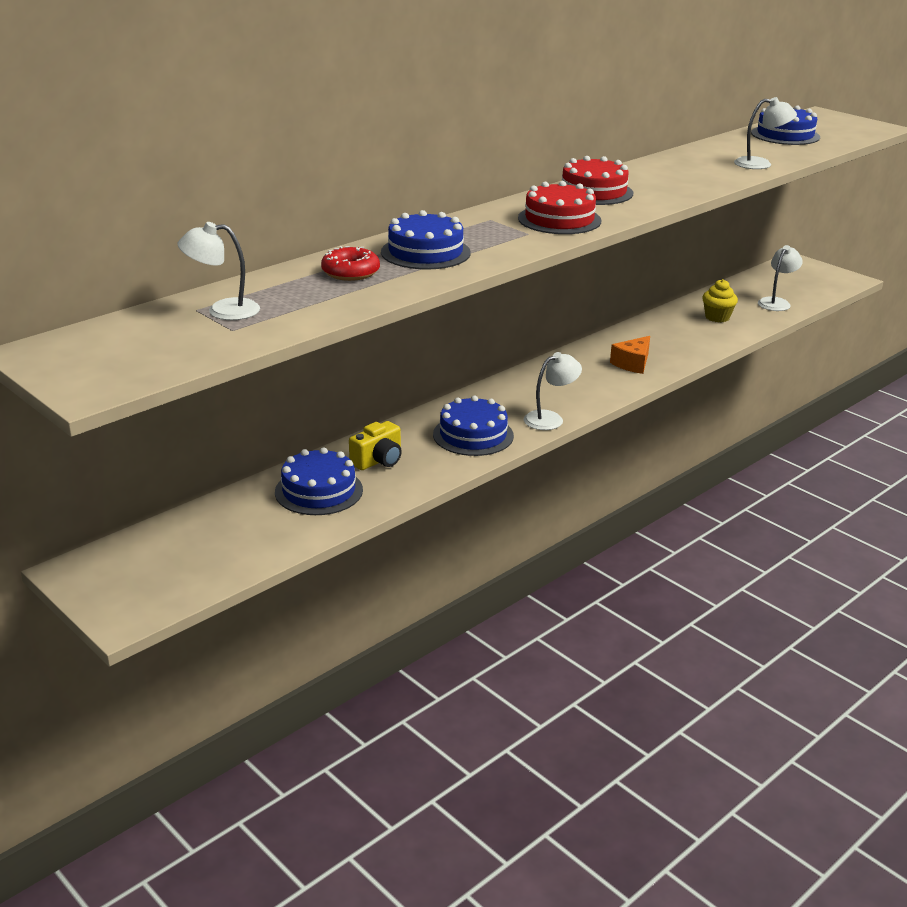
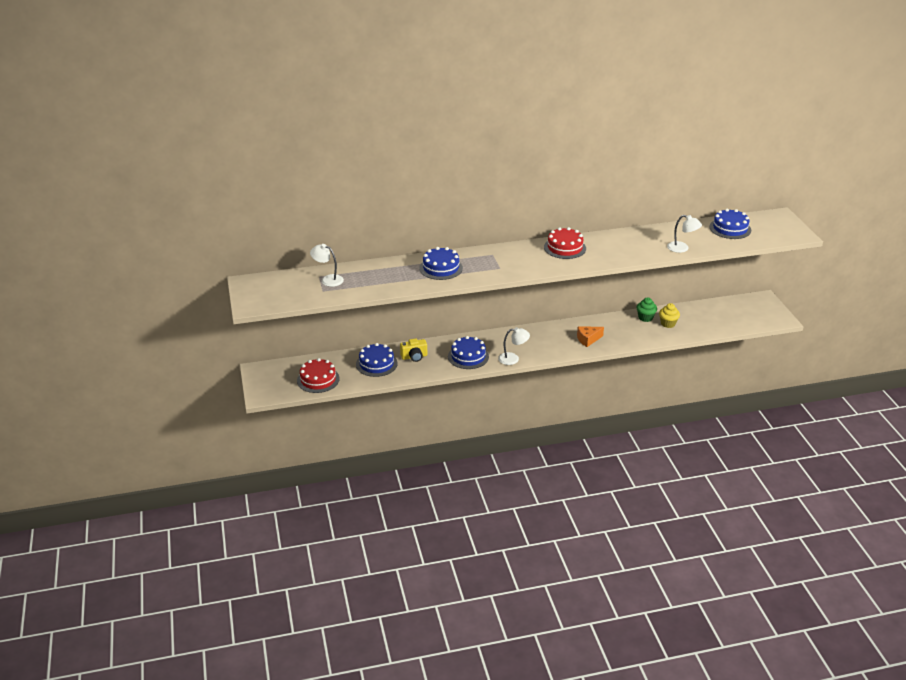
camera: 30 degrees right, 5 degrees up
red donut [321,246,380,281] -> none
red cake [518,181,602,234] -> red cake moved to [297,358,340,393]
white lamp [758,245,803,311] -> none
none -> green cupcake [637,297,657,322]

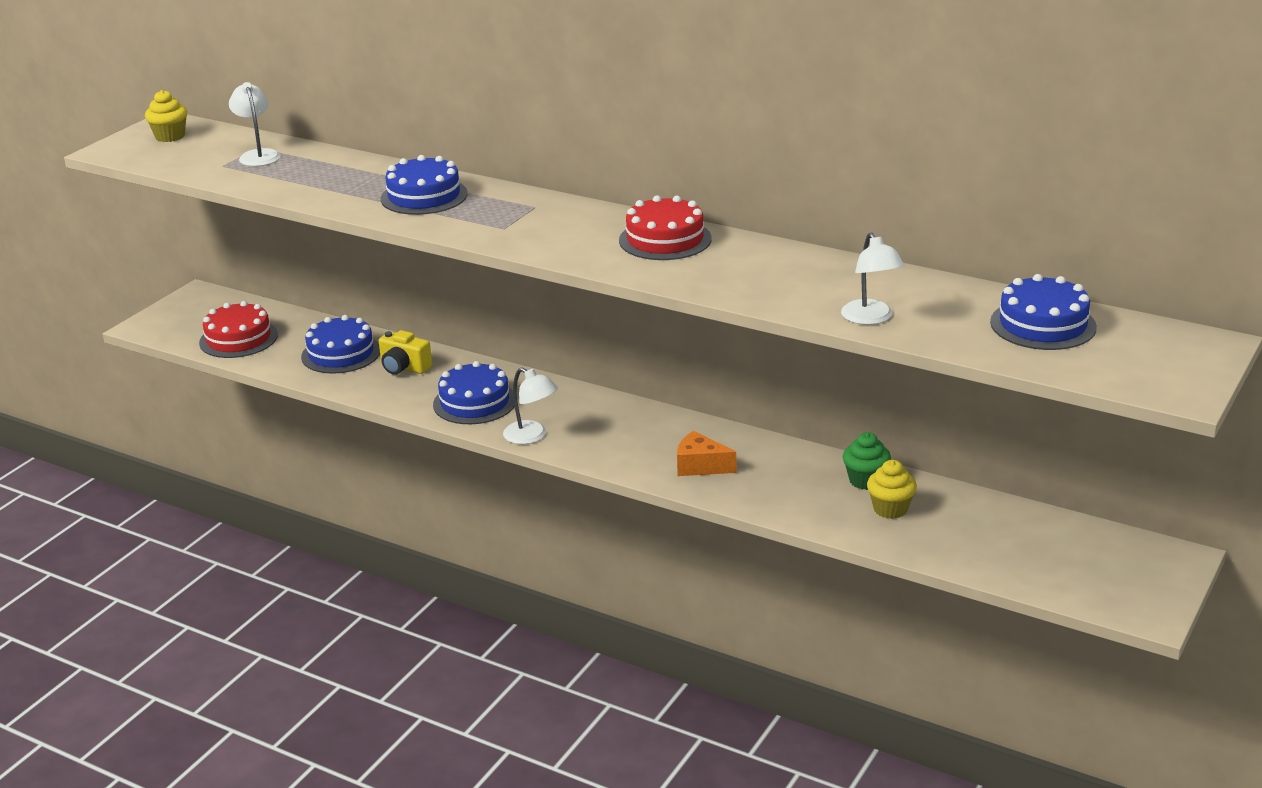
camera: 45 degrees right, 5 degrees down
none -> yellow cupcake [145,90,187,142]

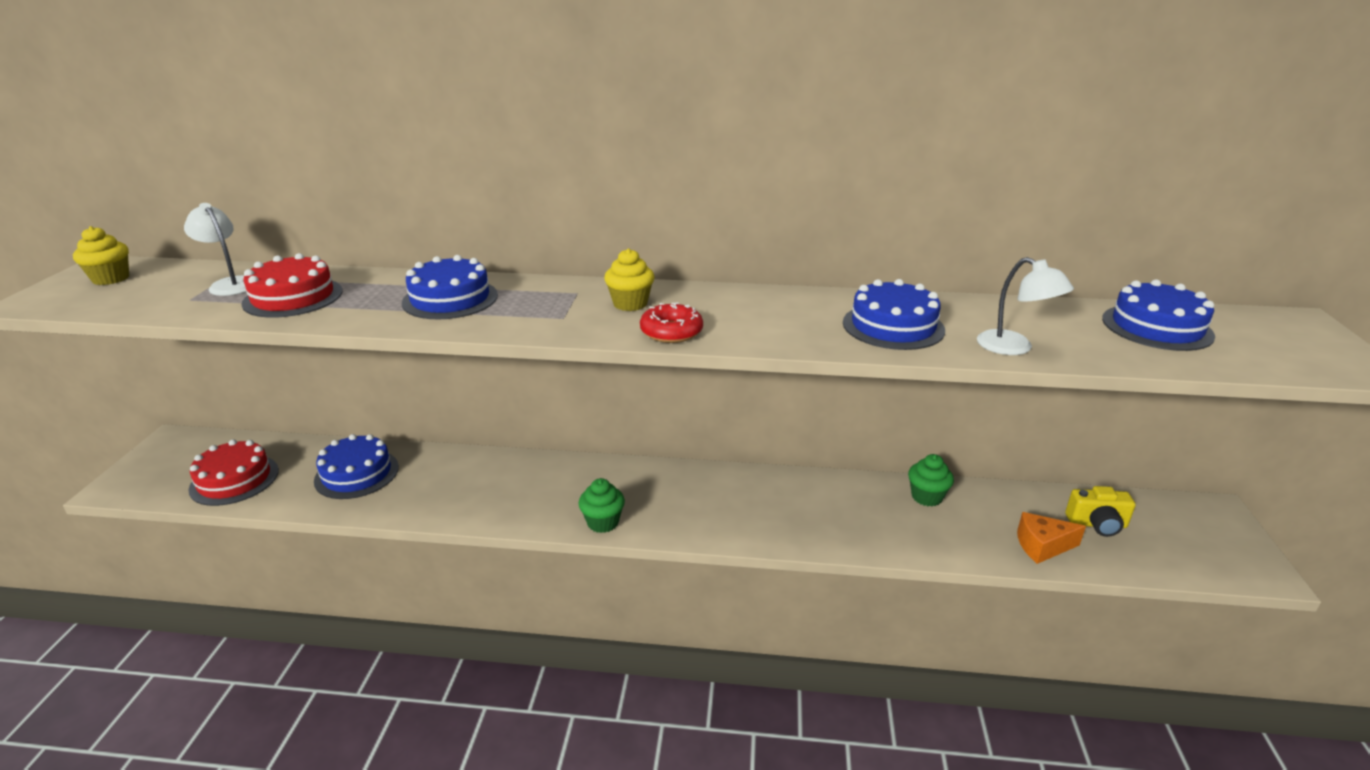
camera: 25 degrees left, 0 degrees up
yellow camera [379,330,432,375] -> yellow camera moved to [1065,486,1136,537]
blue cake [433,361,515,424] -> blue cake moved to [843,279,945,350]
white lamp [503,368,558,444] -> green cupcake [578,478,625,533]
red cake [619,195,712,260] -> red cake moved to [241,253,343,318]
orange cheese [677,431,736,476] -> orange cheese moved to [1017,512,1086,564]
yellow cupcake [867,460,917,519] -> yellow cupcake moved to [604,248,654,311]
none -> red donut [640,302,703,343]

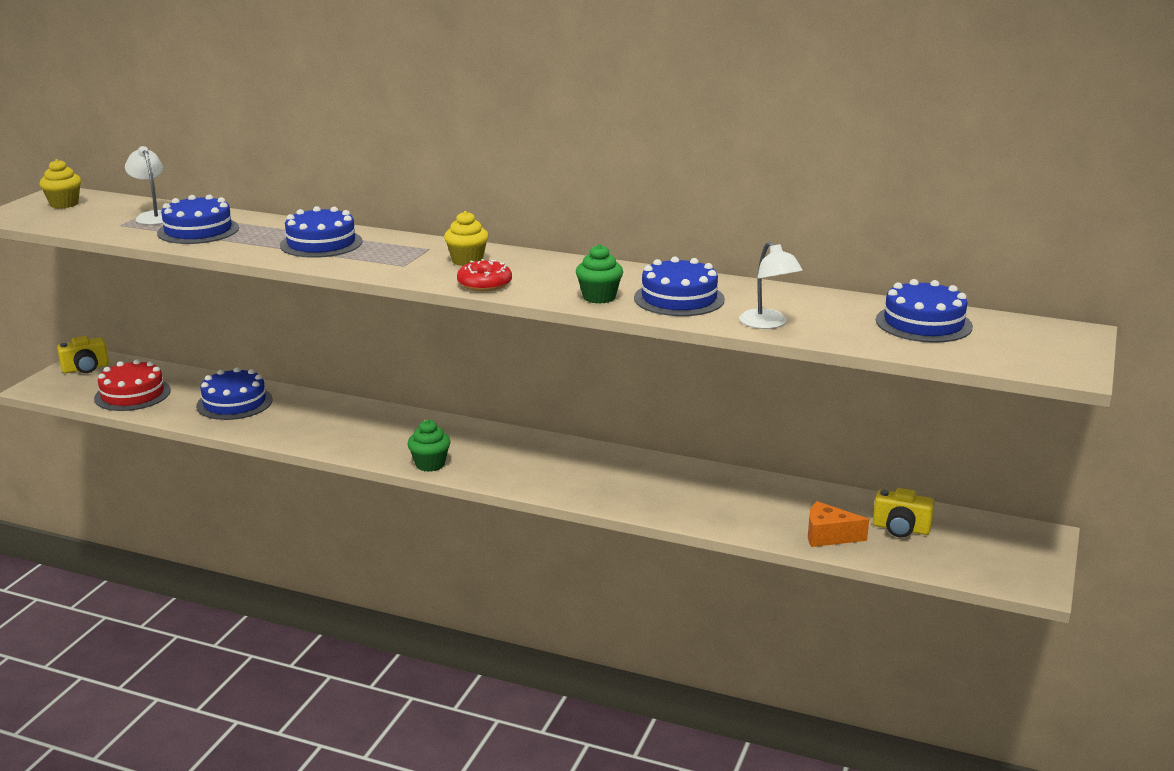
camera: 15 degrees right, 5 degrees down
red cake [241,253,343,318] -> blue cake [157,194,239,244]
green cupcake [908,454,954,506] -> green cupcake moved to [576,244,623,304]
none -> yellow camera [57,336,109,373]

